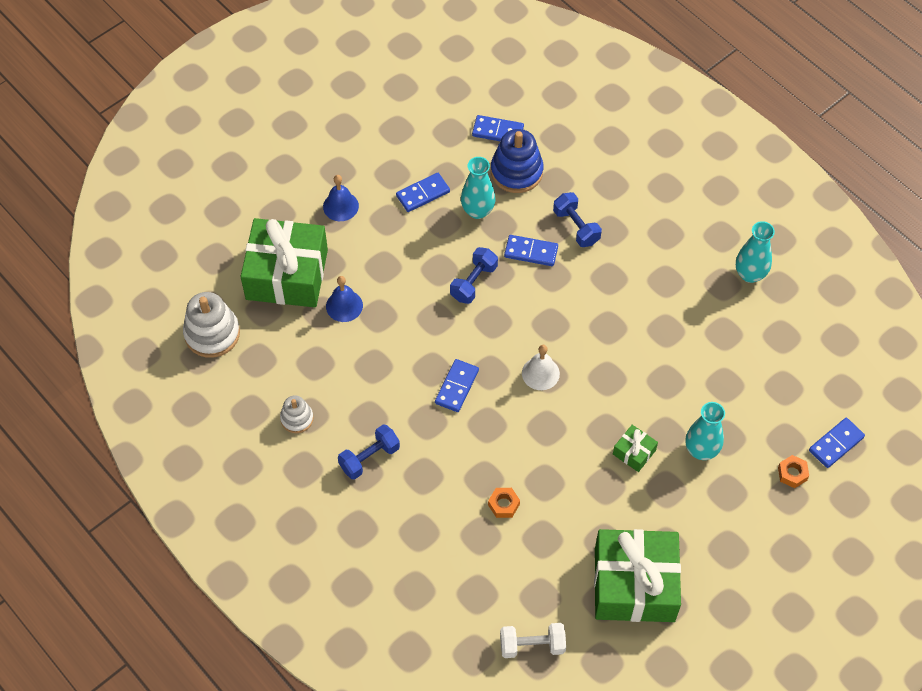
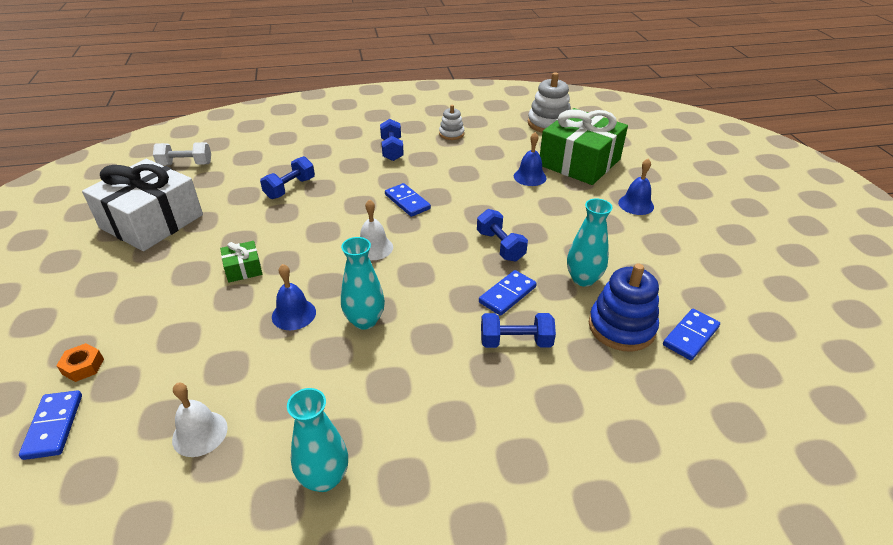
camera: 120 degrees right, 20 degrees down
blue domino [396,173,450,212] -> none
orange nut [488,488,520,518] -> blue dumbbell [260,156,315,199]
white dumbbell [500,623,566,658] -> white dumbbell turned 60 degrees clockwise [153,142,211,166]
green gift [594,529,681,622] -> white gift [82,159,203,251]
turquoise vase [685,402,725,460] -> turquoise vase moved to [341,237,385,330]
none -> white bell [172,383,228,457]
none -> blue bell [272,264,316,330]

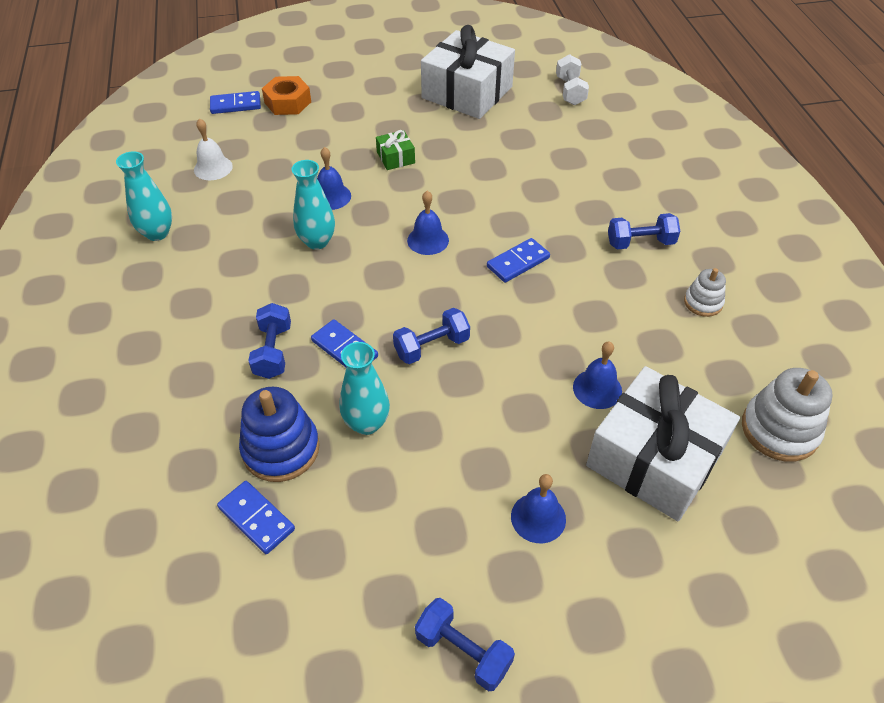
camera: 90 degrees right, 10 degrees up
orange nut [56,343,104,382] -> orange nut [262,76,311,115], size x1.66
blue dumbbell [260,156,315,199] -> blue dumbbell moved to [415,598,515,691]
white bell [360,199,393,260] -> blue bell [407,191,449,255]
green gift [540,108,628,185] -> white gift [586,366,740,521]

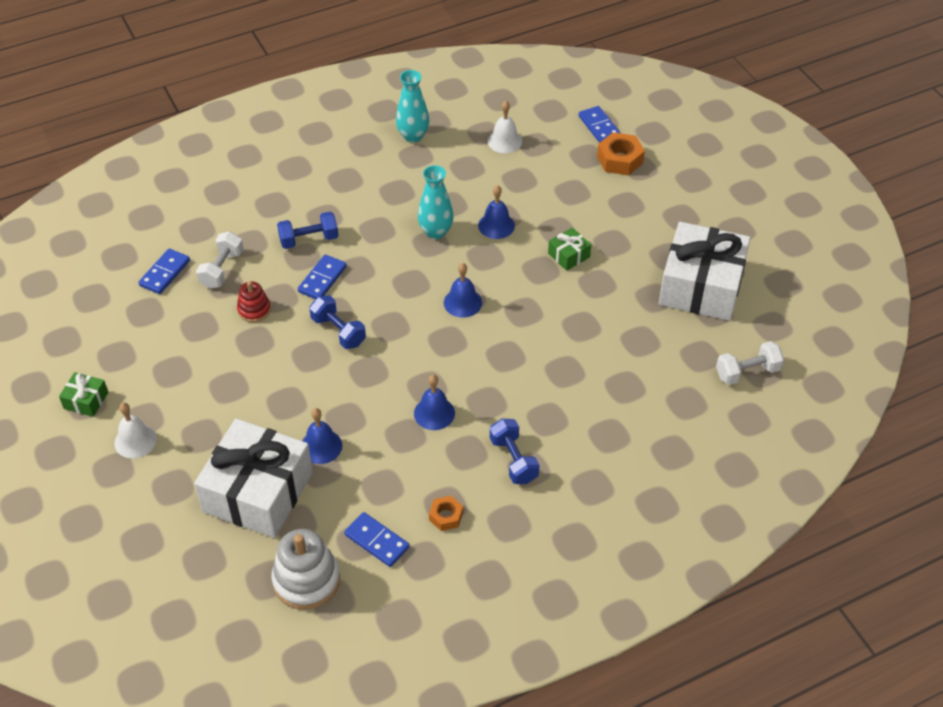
camera: 75 degrees right, 0 degrees up
blue stacking toy [239,387,320,482] -> white dumbbell [196,231,244,289]
turquoise vase [340,342,390,435] -> red stacking toy [237,282,271,322]
blue dumbbell [415,598,515,691] -> green gift [59,372,108,417]
blue domino [487,238,550,283] -> blue domino moved to [344,512,410,567]
blue bell [511,474,566,543] -> blue bell moved to [414,375,455,430]
white stacking toy [684,268,726,317] -> orange nut [429,496,463,531]
none -> white bell [114,403,157,458]

